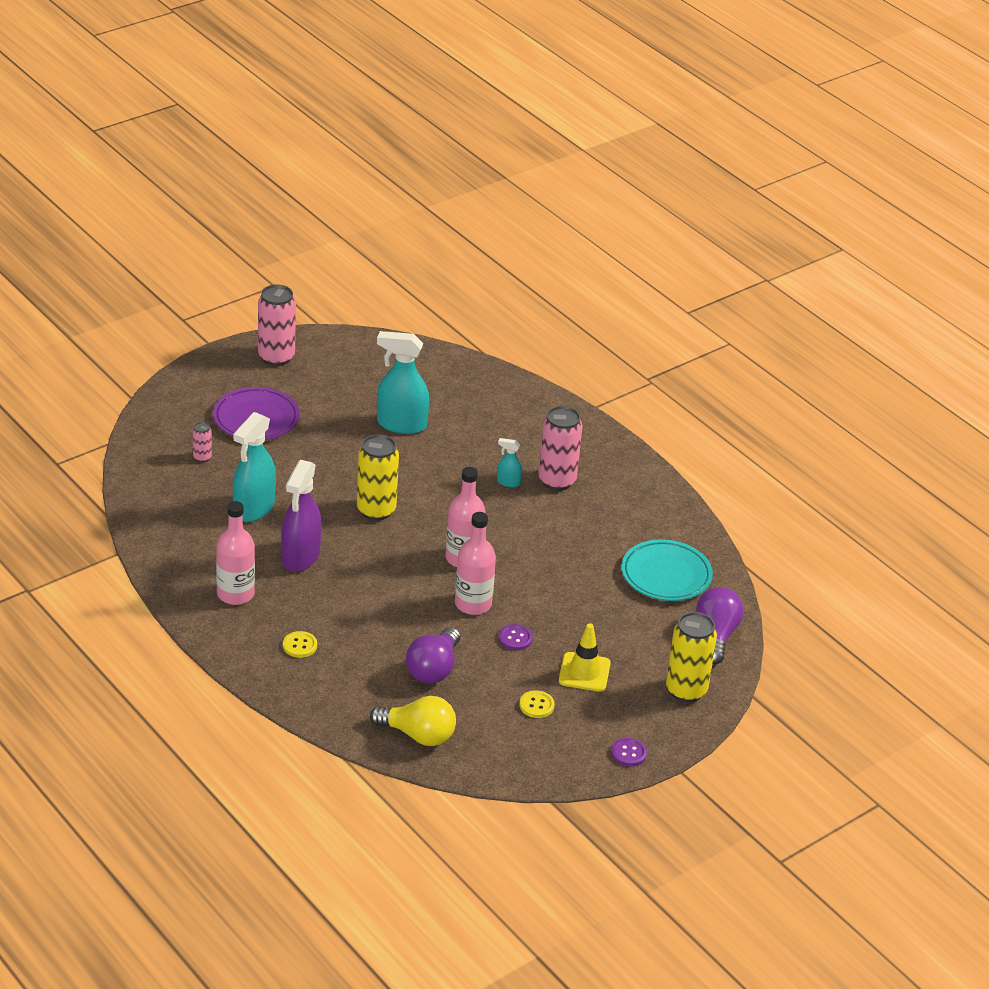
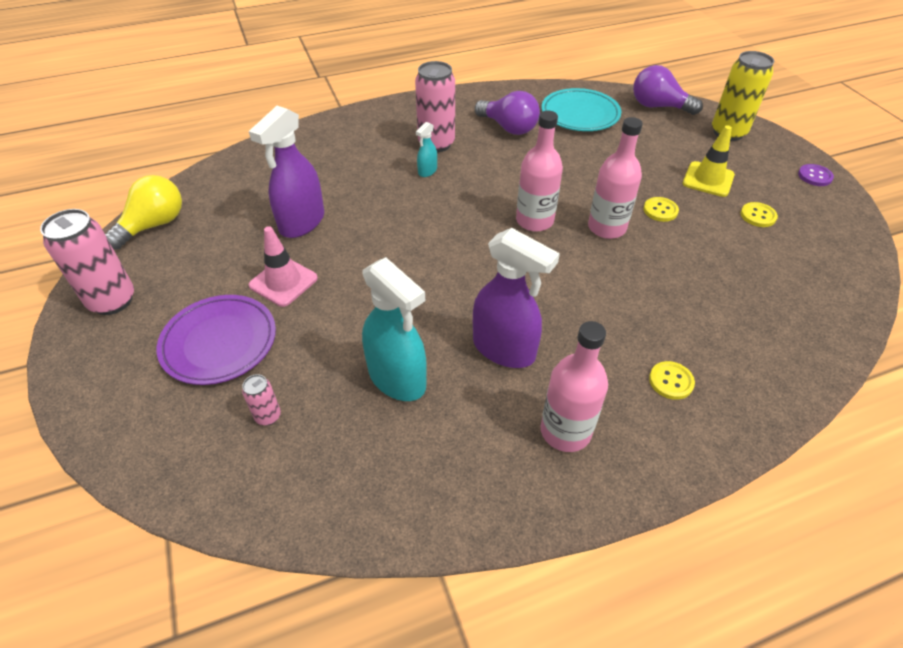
camera: 70 degrees left, 10 degrees up
yellow can [357,434,399,521] -> none
yellow light bulb [370,696,456,746] -> yellow light bulb moved to [105,175,182,250]
turquoise spray bottle [377,331,429,434] -> purple spray bottle [249,106,324,238]
purple light bulb [406,627,460,683] -> purple light bulb moved to [475,91,540,135]
purple button [499,624,533,650] -> yellow button [644,197,679,222]
none -> pink traffic cone [249,226,318,307]

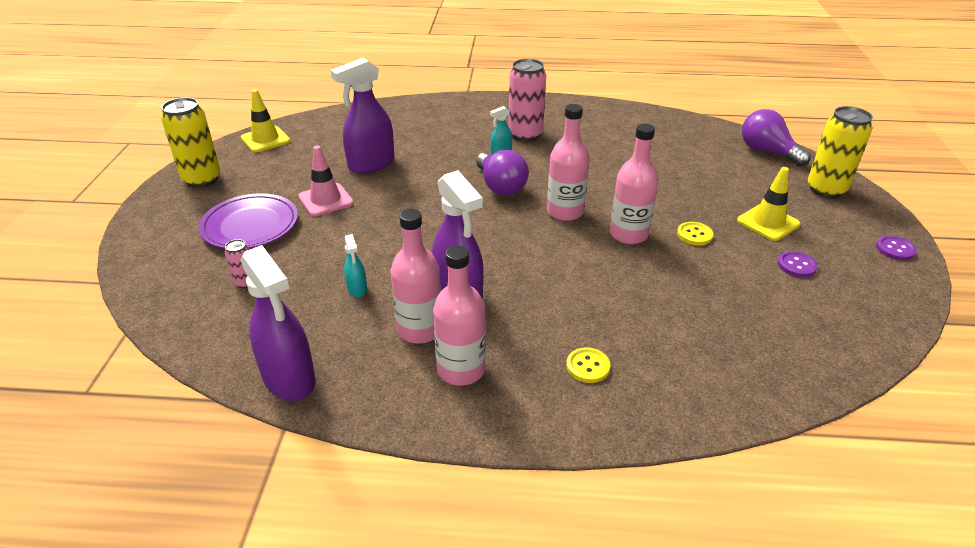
camera: 25 degrees right, 10 degrees down
pink can [40,209,134,315] -> yellow can [161,97,220,188]
yellow light bulb [105,175,182,250] -> yellow traffic cone [241,89,290,152]
turquoise spray bottle [362,257,427,401] -> turquoise spray bottle [344,234,367,297], size x0.47
purple light bulb [475,91,540,135] -> purple light bulb moved to [476,150,529,196]
turquoise plate [541,88,621,131] -> none
yellow button [740,202,778,227] -> purple button [778,251,818,277]
none -> purple spray bottle [240,245,316,401]
none -> pink bottle [390,209,441,344]

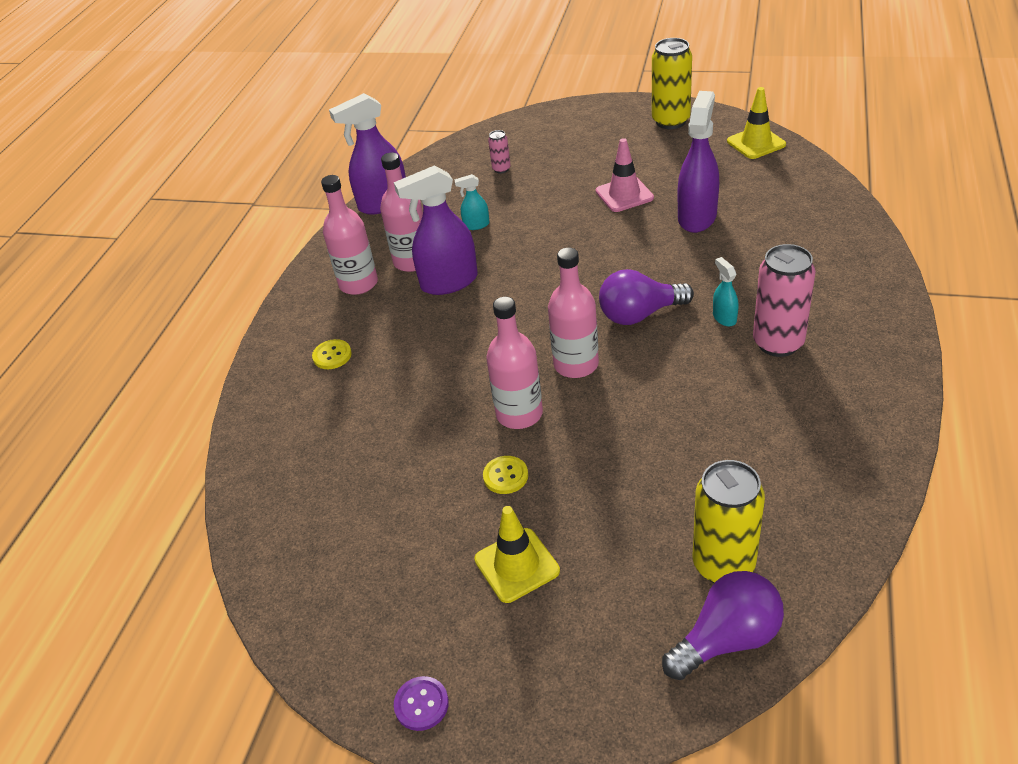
camera: 105 degrees right, 5 degrees up
purple plate [199,193,298,249] -> none
purple spray bottle [331,58,394,173] -> purple spray bottle turned 45 degrees clockwise [678,91,719,233]
purple button [778,251,818,277] -> none
yellow can [808,106,873,198] -> yellow can moved to [693,460,765,583]

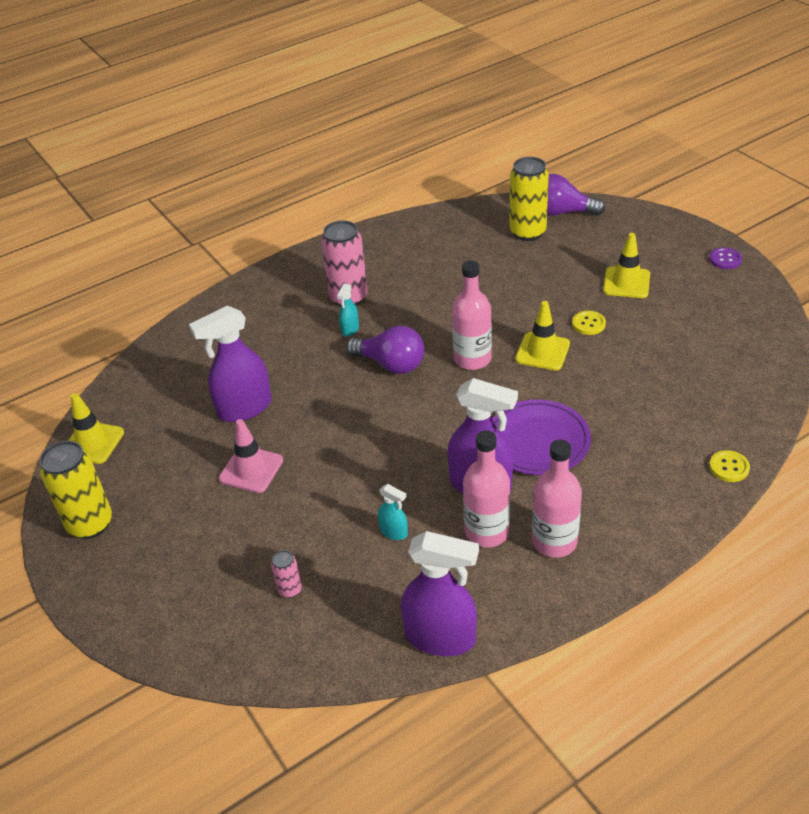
camera: 140 degrees left, 0 degrees up
yellow button [312,339,352,369] -> yellow button moved to [709,450,750,482]
pink bottle [486,297,543,429] -> yellow traffic cone [515,301,570,370]
none -> purple plate [492,399,591,475]

